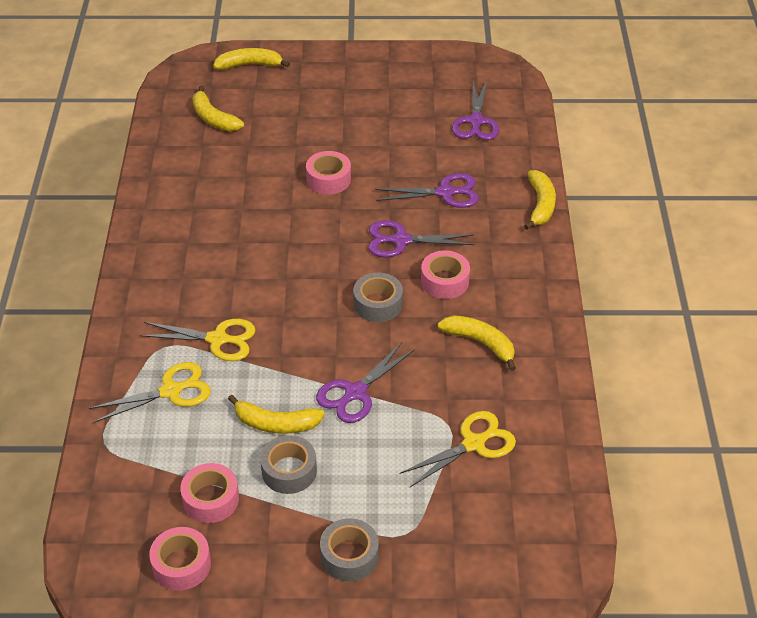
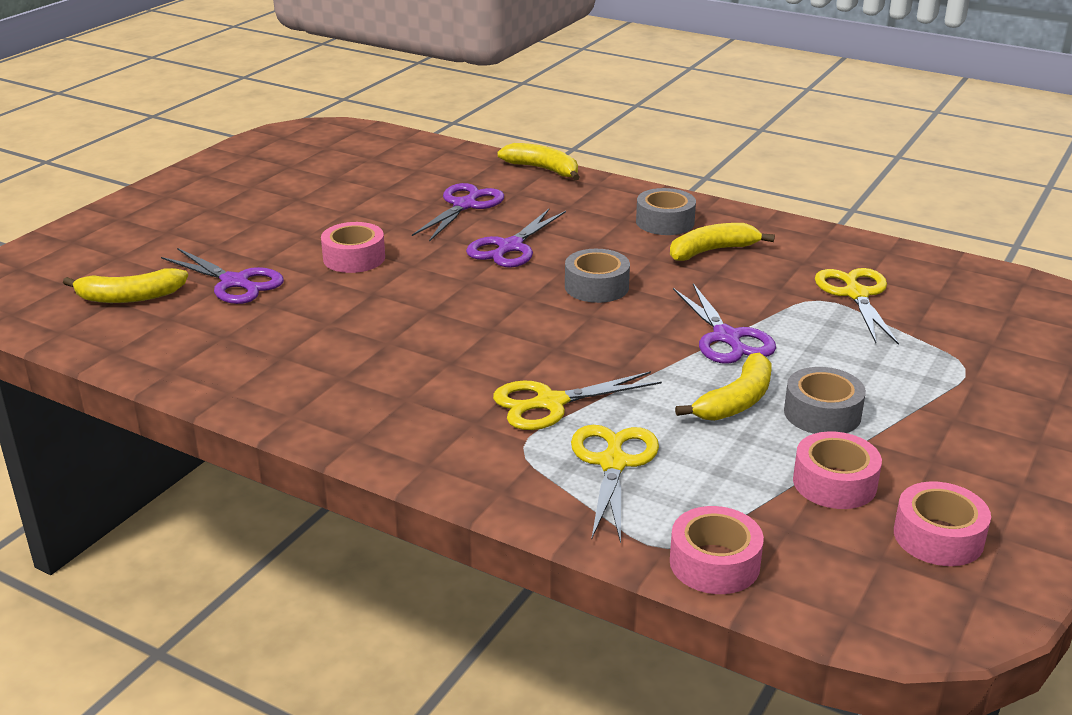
camera: 60 degrees left, 15 degrees down
yellow scissors [140,319,256,361] -> yellow scissors turned 150 degrees counterclockwise [493,371,662,430]
yellow banana [213,48,290,70] -> none
grey tape [320,518,379,582] -> grey tape moved to [636,188,696,235]
pink tape [421,250,470,299] -> pink tape moved to [670,506,764,594]
purple scissors [452,80,499,140] -> purple scissors moved to [161,248,284,304]

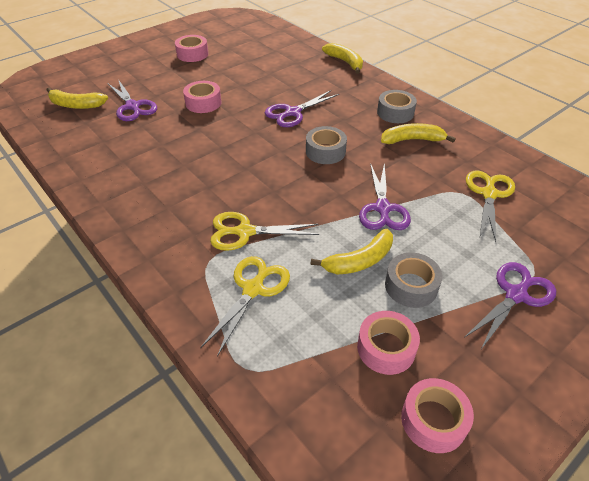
camera: 20 degrees right, 15 degrees up
purple scissors [412,183,504,242] -> purple scissors moved to [464,262,556,351]
pink tape [670,506,764,594] -> pink tape moved to [175,35,209,62]

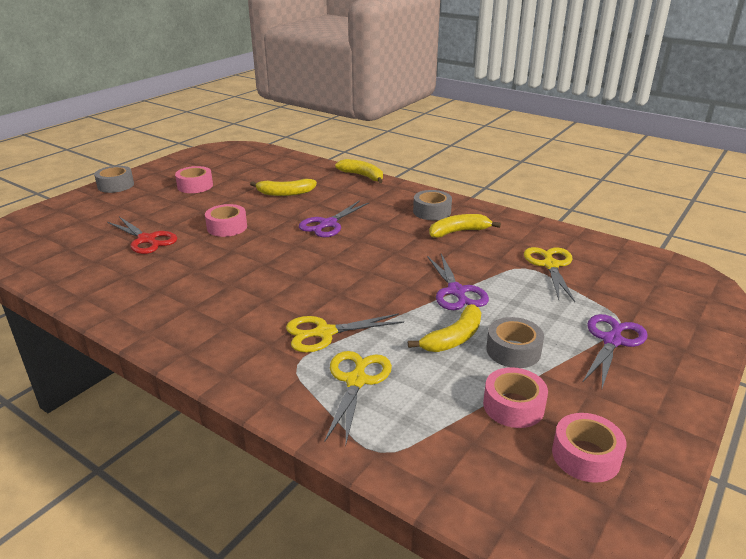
camera: 15 degrees left, 15 degrees down
yellow banana [46,88,108,109] -> yellow banana moved to [250,179,317,196]
purple scissors [107,79,157,121] -> red scissors [107,217,177,254]
grey tape [306,126,347,164] -> grey tape moved to [94,166,134,193]

